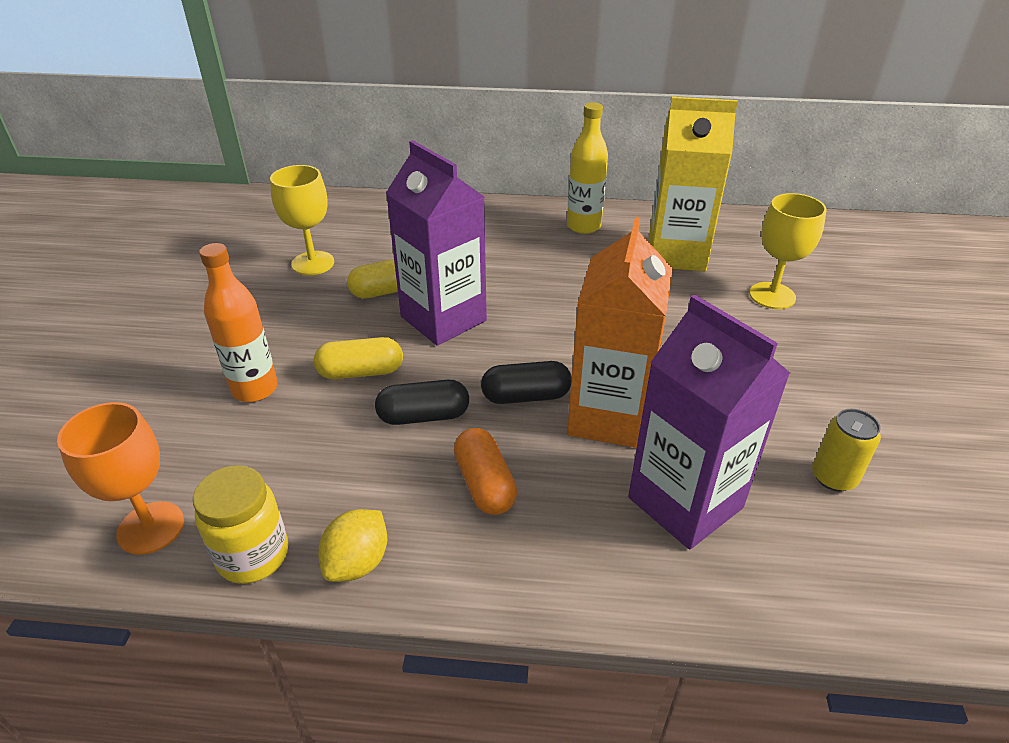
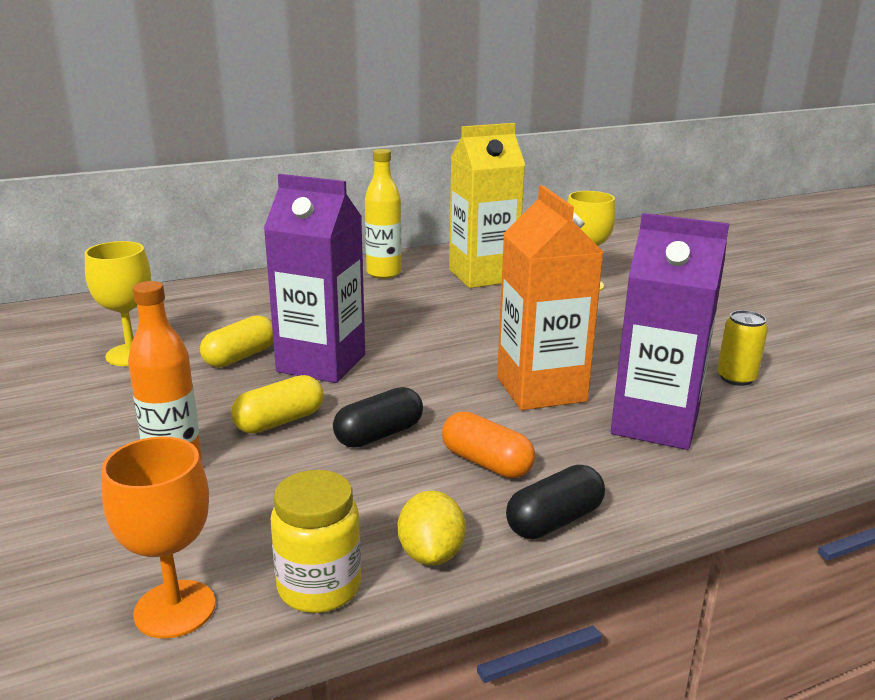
camera: 30 degrees left, 15 degrees down
black capsule [481,361,572,404] -> black capsule moved to [506,465,605,539]

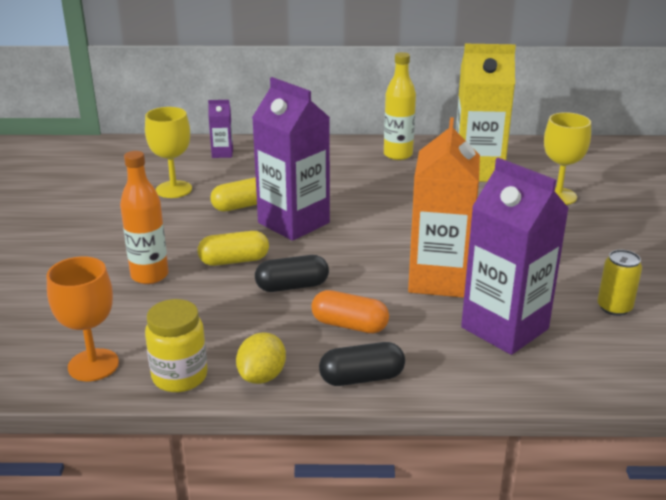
camera: 25 degrees right, 5 degrees up
orange capsule [442,411,535,478] -> orange capsule turned 45 degrees counterclockwise [311,290,389,333]
none -> purple carton [208,100,233,158]

